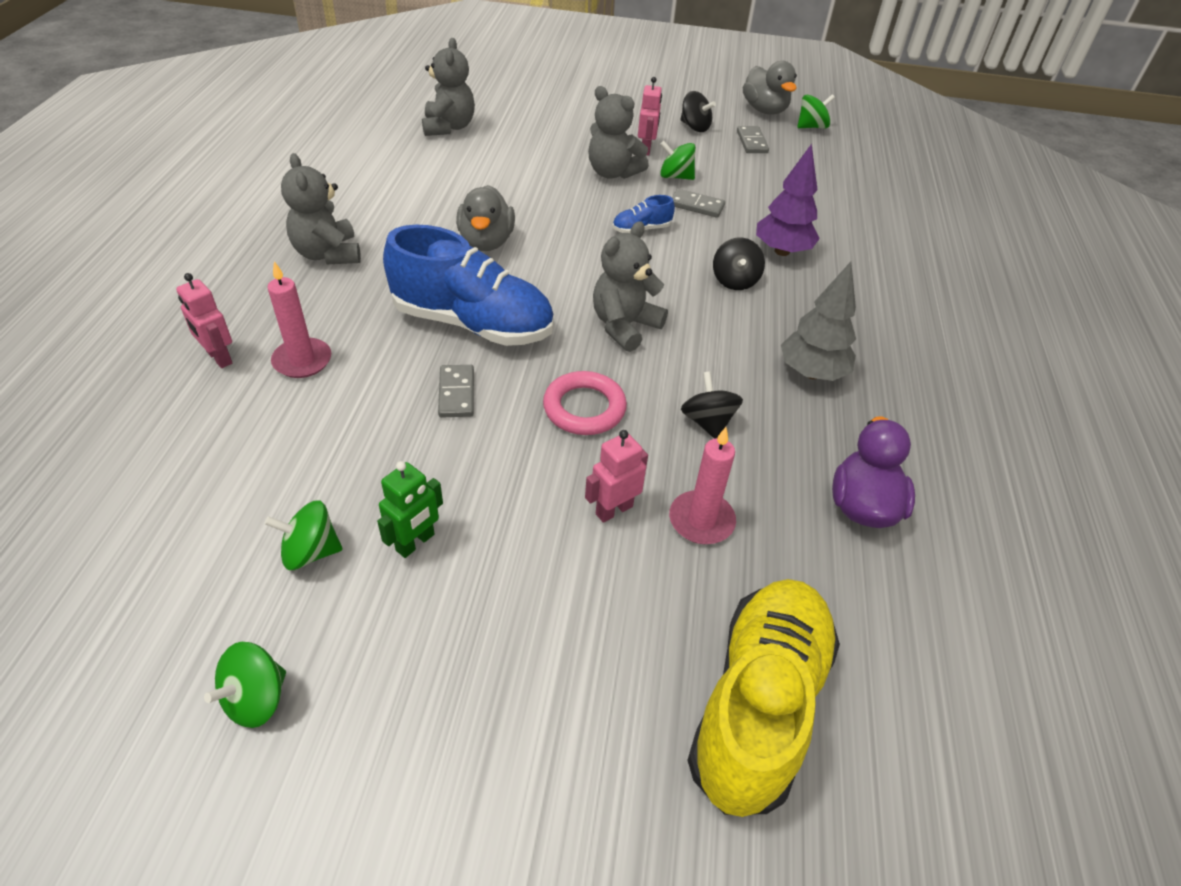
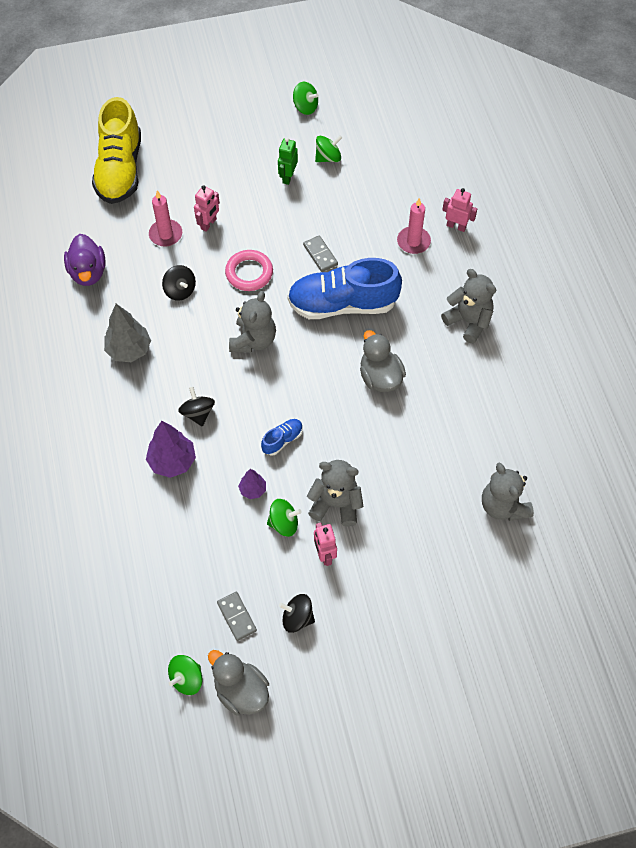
camera: 160 degrees right, 15 degrees up
green spinning top [204,642,286,728] -> green spinning top turned 105 degrees clockwise [293,82,319,115]
grey domino [672,189,725,218] -> purple tree [238,469,266,499]

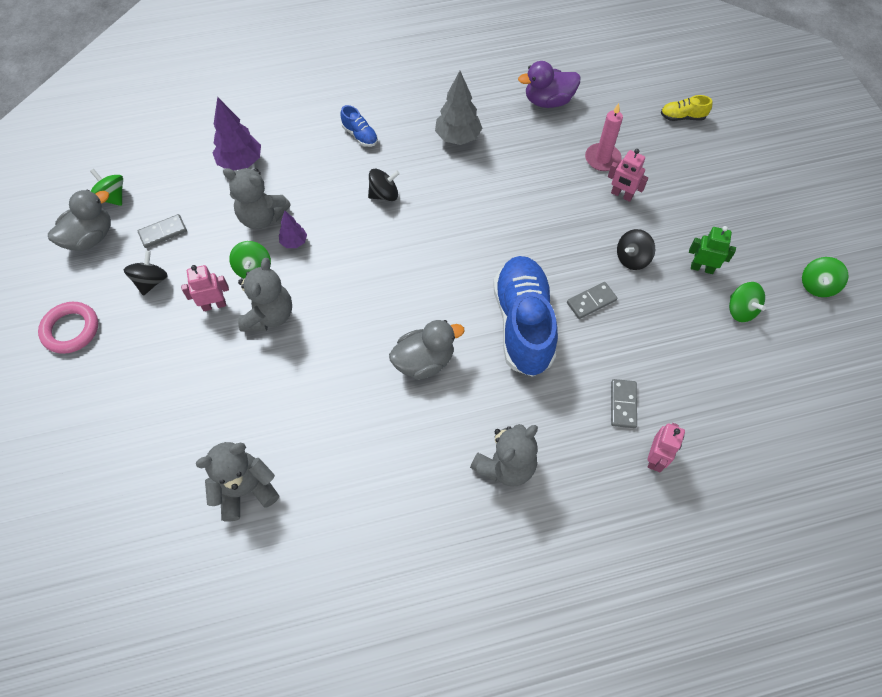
camera: 90 degrees right, 0 degrees up
yellow shoe [92,97,141,204] -> yellow shoe [661,95,712,121], size x0.42
purple tree [146,421,196,478] -> purple tree moved to [213,97,261,171]
black spinning top [162,265,196,301] -> black spinning top moved to [617,229,655,270]
pink ring [225,250,273,291] -> pink ring moved to [38,302,98,354]
grey teddy bear [229,291,276,353] -> grey teddy bear moved to [223,168,291,229]
blue shoe [261,419,303,456] -> blue shoe moved to [340,105,378,147]
pink candle [397,198,431,254] -> grey domino [611,379,637,428]

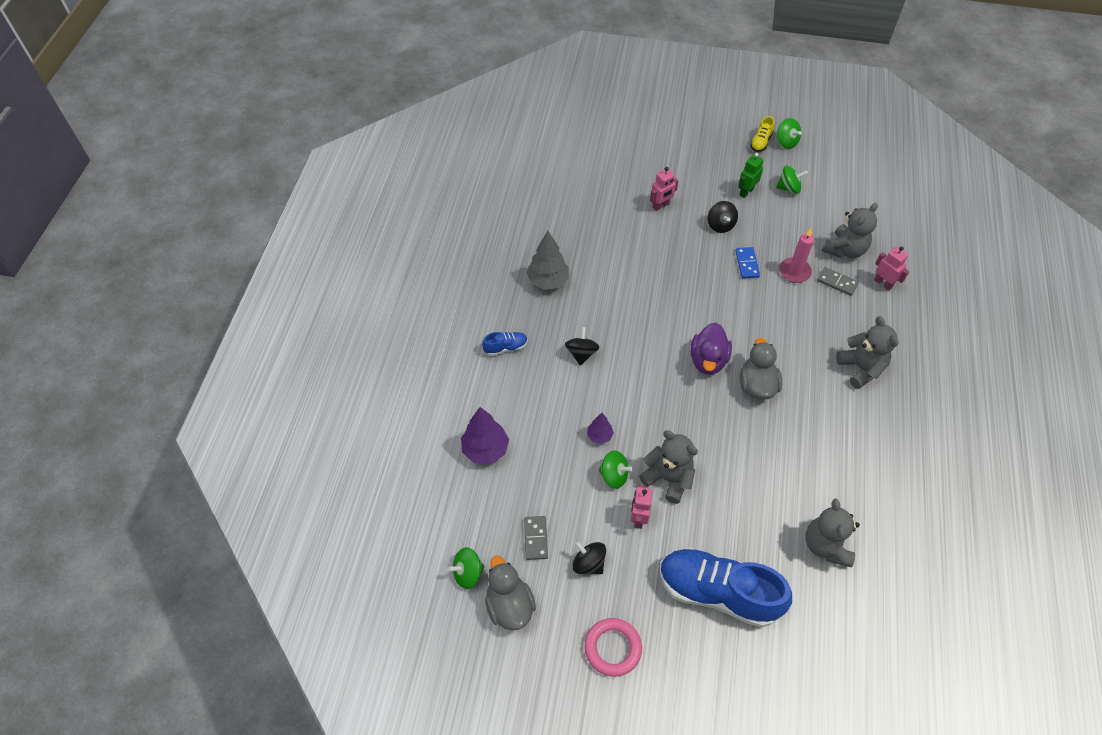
camera: 65 degrees left, 5 degrees down
grey teddy bear [223,168,291,229] -> grey teddy bear moved to [822,203,878,258]
blue shoe [493,256,558,377] -> blue shoe moved to [660,548,792,628]
purple duck [518,61,580,108] -> purple duck moved to [690,323,732,375]
grey domino [567,282,617,319] -> blue domino [735,247,760,278]
pink candle [585,103,623,171] -> pink candle moved to [779,229,814,283]
yellow shoe [661,95,712,121] -> yellow shoe moved to [750,116,774,152]

